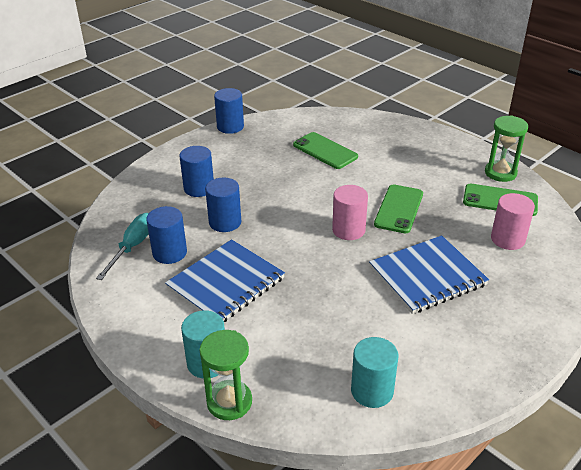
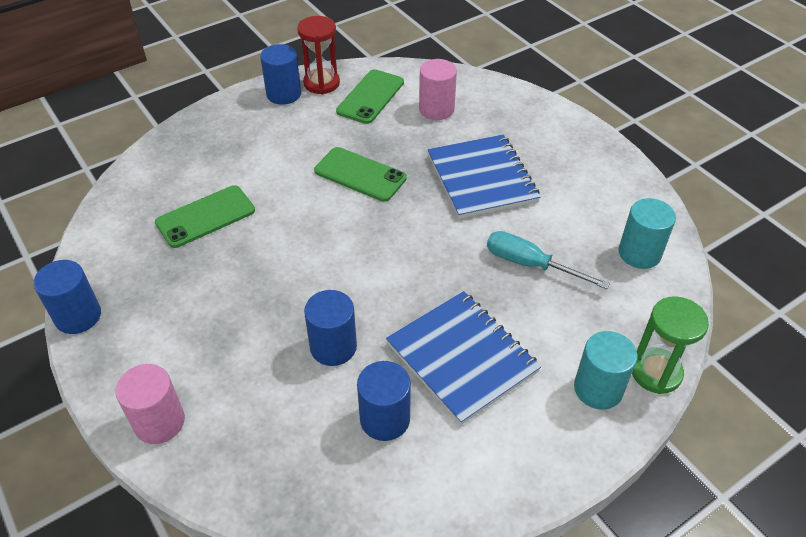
camera: 80 degrees left, 10 degrees up
turquoise screwdriver [96,213,149,280] -> turquoise screwdriver moved to [487,231,610,289]
blue cylinder [180,146,214,197] -> blue cylinder moved to [260,44,301,105]
pink cylinder [332,185,368,240] -> pink cylinder moved to [115,364,185,444]
green hourglass [485,115,528,182] -> red hourglass [297,16,340,94]

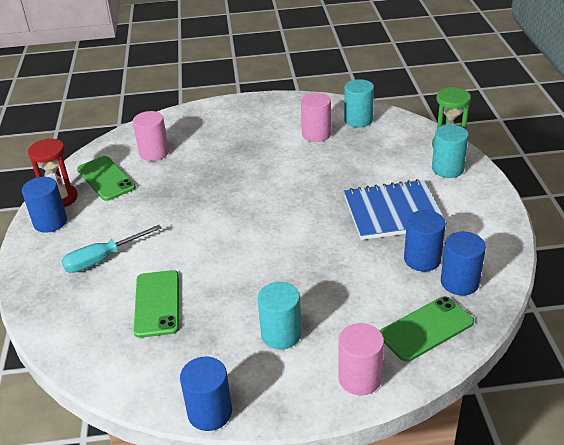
camera: 60 degrees left, 10 degrees down
blue cylinder [304,290,357,366] -> blue cylinder moved to [441,232,486,296]
green phone [314,147,407,202] -> green phone moved to [380,296,474,362]
blue notebook [428,134,540,219] -> none
turquoise screwdriver [487,231,610,289] -> turquoise screwdriver moved to [62,225,162,273]
none -> turquoise cylinder [258,282,302,349]
none -> pink cylinder [301,93,331,142]

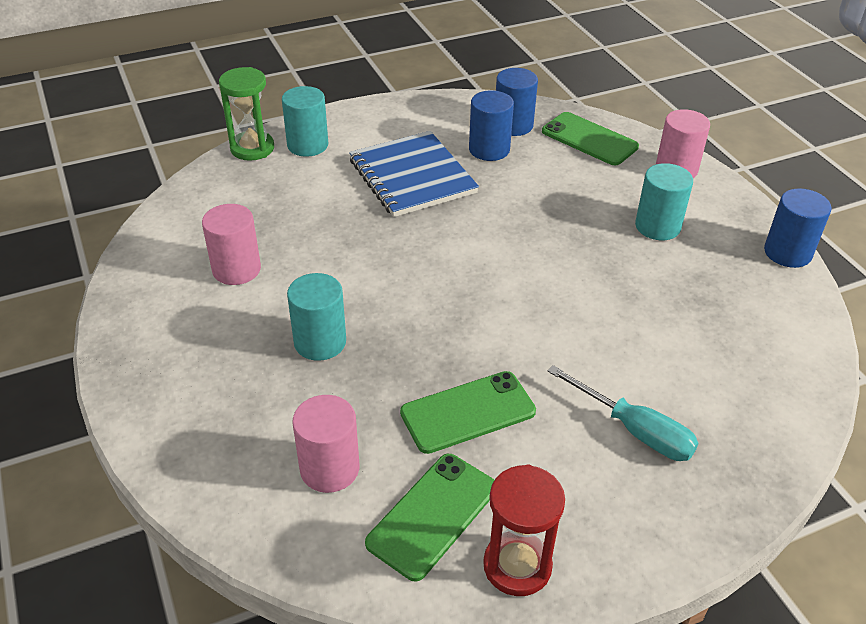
camera: 110 degrees left, 5 degrees up
blue cylinder [22,177,67,233] -> none
green phone [134,270,179,338] -> green phone moved to [400,371,536,454]
turquoise cylinder [344,79,374,128] -> turquoise cylinder moved to [287,273,346,361]

